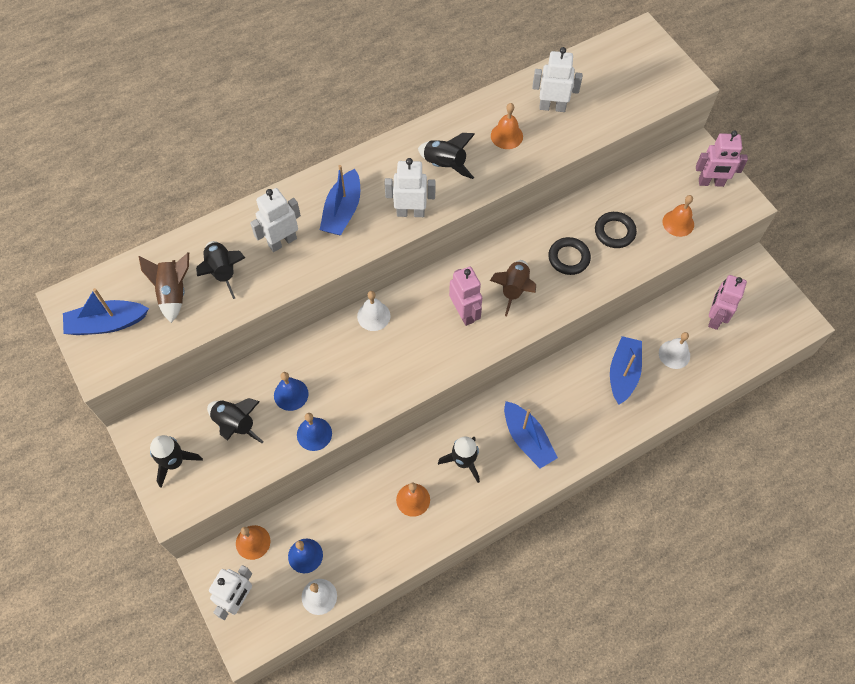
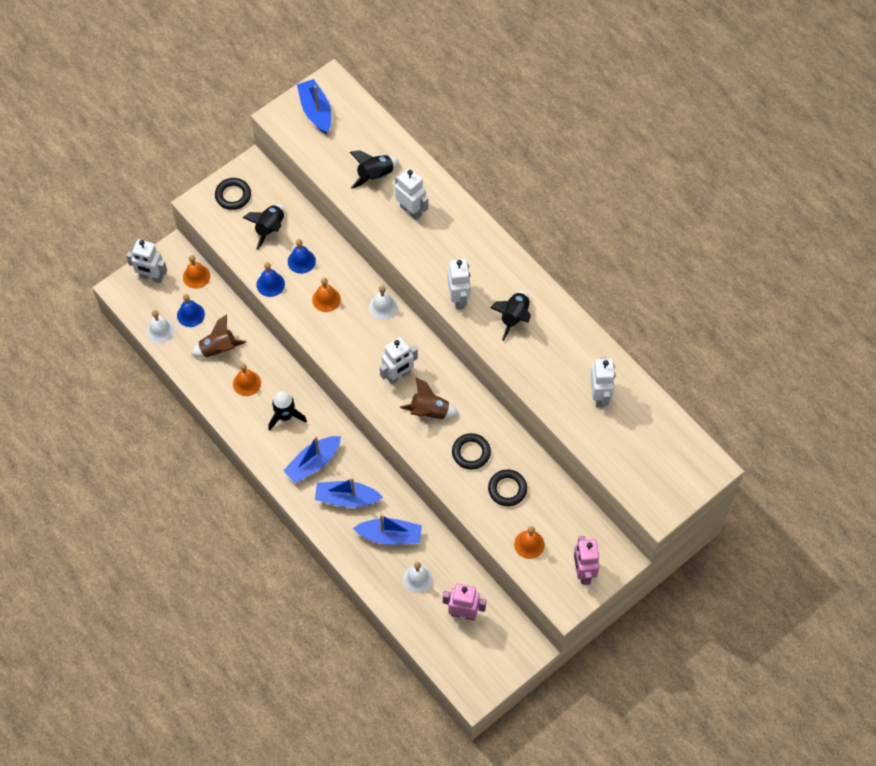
camera: 80 degrees right, 0 degrees up
brown rocket [139,252,189,323] -> brown rocket moved to [191,314,247,357]
black rocket [150,435,203,488] -> black ring [215,178,251,210]
blue boat [320,165,360,236] -> blue boat moved to [315,477,383,507]
pink robot [449,267,482,326] -> white robot [380,337,418,384]
orange bell [491,103,523,149] -> orange bell moved to [312,278,341,312]

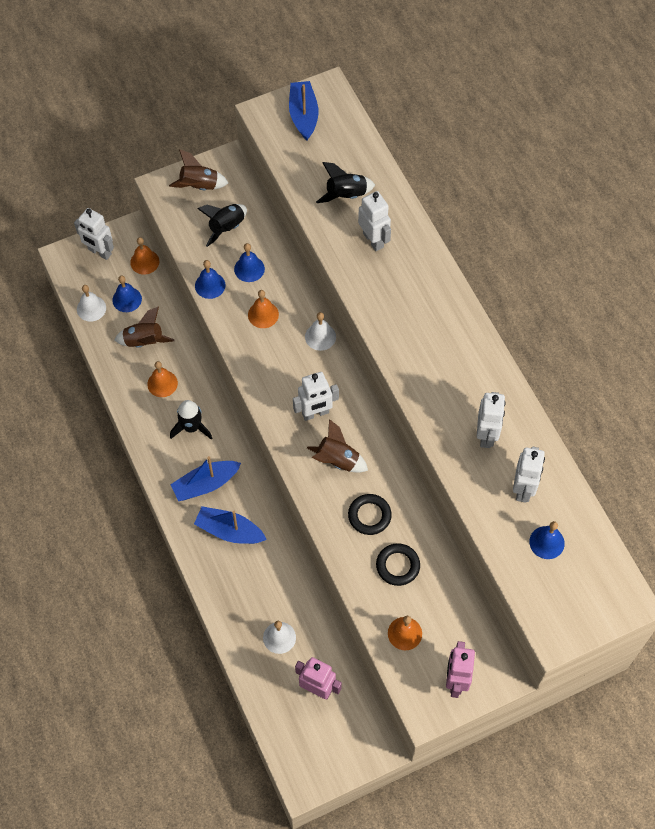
camera: 15 degrees right, 0 degrees up
black ring [215,178,251,210] -> brown rocket [169,149,228,190]
blue boat [353,514,422,545] -> none
white robot [448,259,471,310] -> white robot moved to [477,392,506,448]
black rocket [490,291,531,341] -> none
none -> blue bell [529,521,565,559]

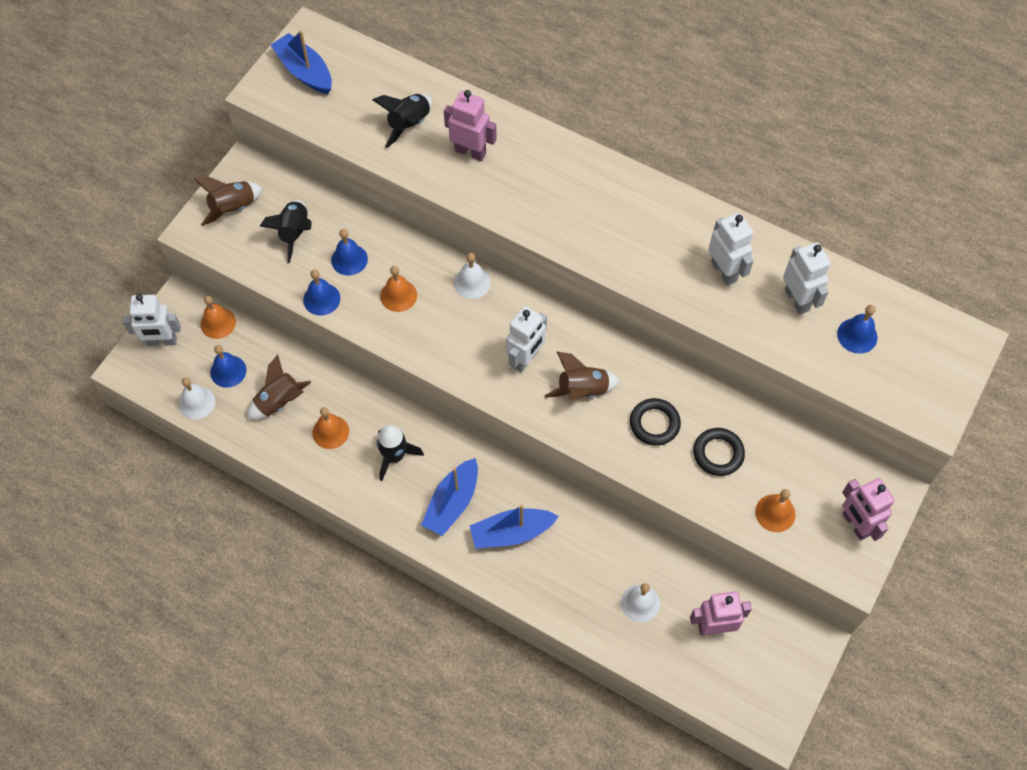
camera: 35 degrees left, 0 degrees up
white robot [358,191,391,251] -> pink robot [444,90,497,161]

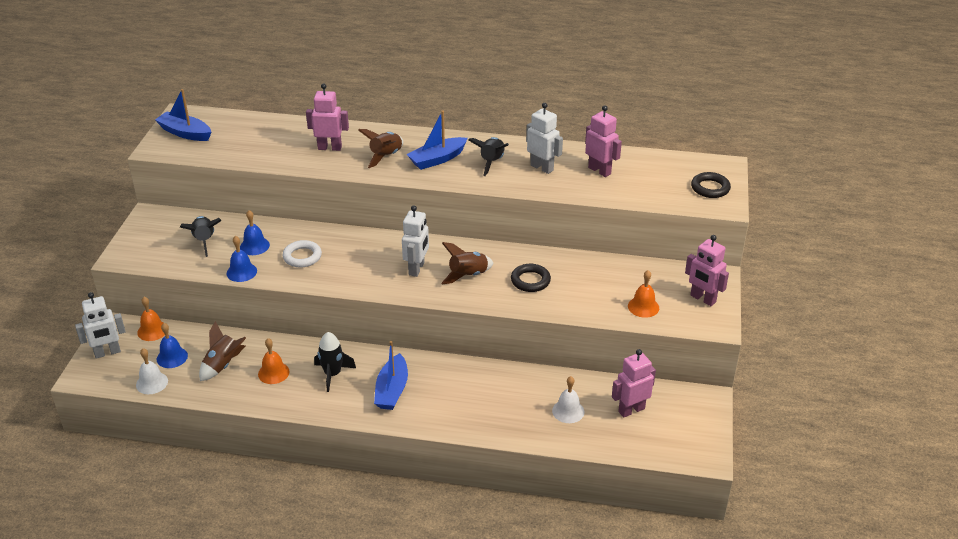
camera: 20 degrees left, 25 degrees down
brown rocket [194,176,263,226] -> brown rocket moved to [358,129,403,168]
black rocket [372,94,432,148] -> black rocket moved to [468,137,509,176]
orange bell [380,266,417,312] -> white ring [282,240,322,268]
white bell [454,253,491,299] -> none
blue boat [470,504,559,549] -> blue boat moved to [407,110,468,170]
black ring [693,428,745,476] -> black ring moved to [691,172,731,198]
white robot [783,243,831,315] -> pink robot [585,105,622,177]
blue bell [837,305,877,354] -> none

